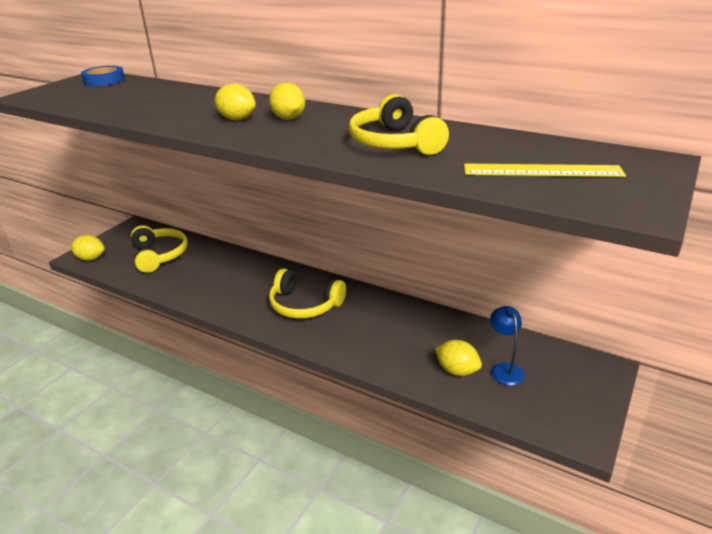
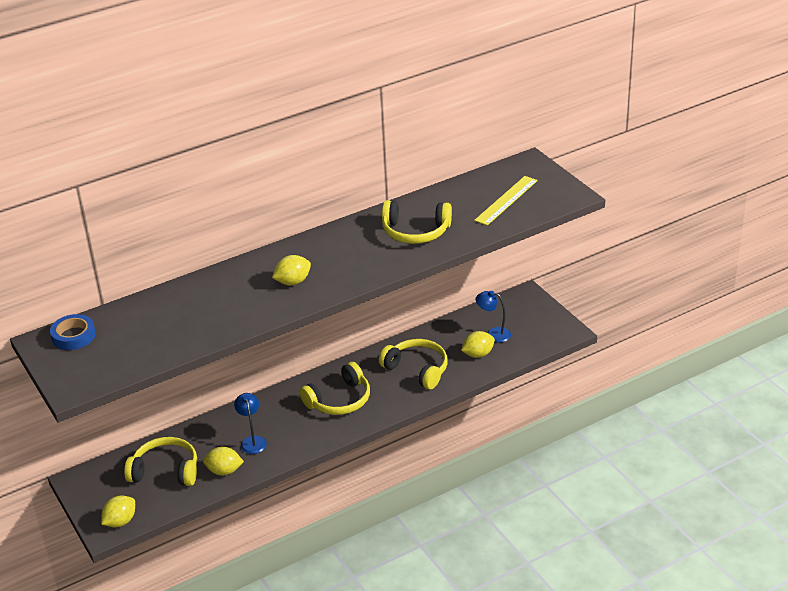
camera: 60 degrees left, 5 degrees up
yellow lemon [269,83,305,120] -> yellow lemon moved to [203,447,244,475]
none -> blue lamp [234,393,267,454]
none -> yellow headphones [379,339,448,389]

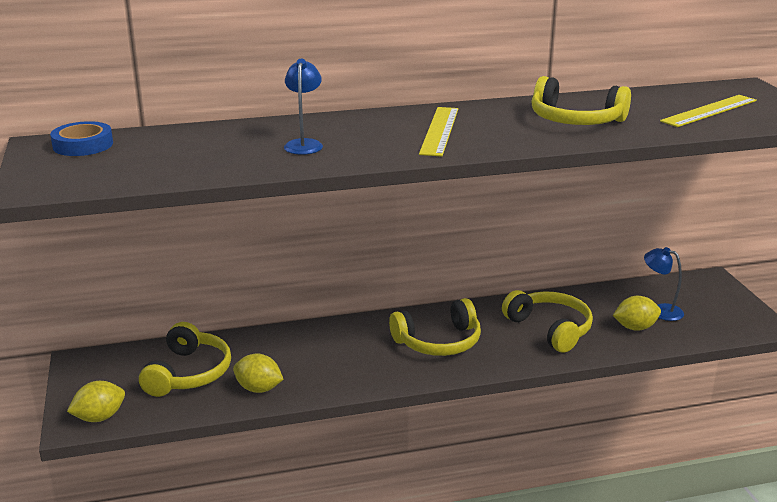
camera: 15 degrees right, 10 degrees down
yellow headphones [124,437,197,486] -> yellow headphones turned 75 degrees clockwise [139,322,231,397]
blue lamp [234,393,267,454] -> blue lamp moved to [284,59,323,155]
yellow lemon [272,255,311,285] -> none
none -> yellow ruler [419,107,458,156]

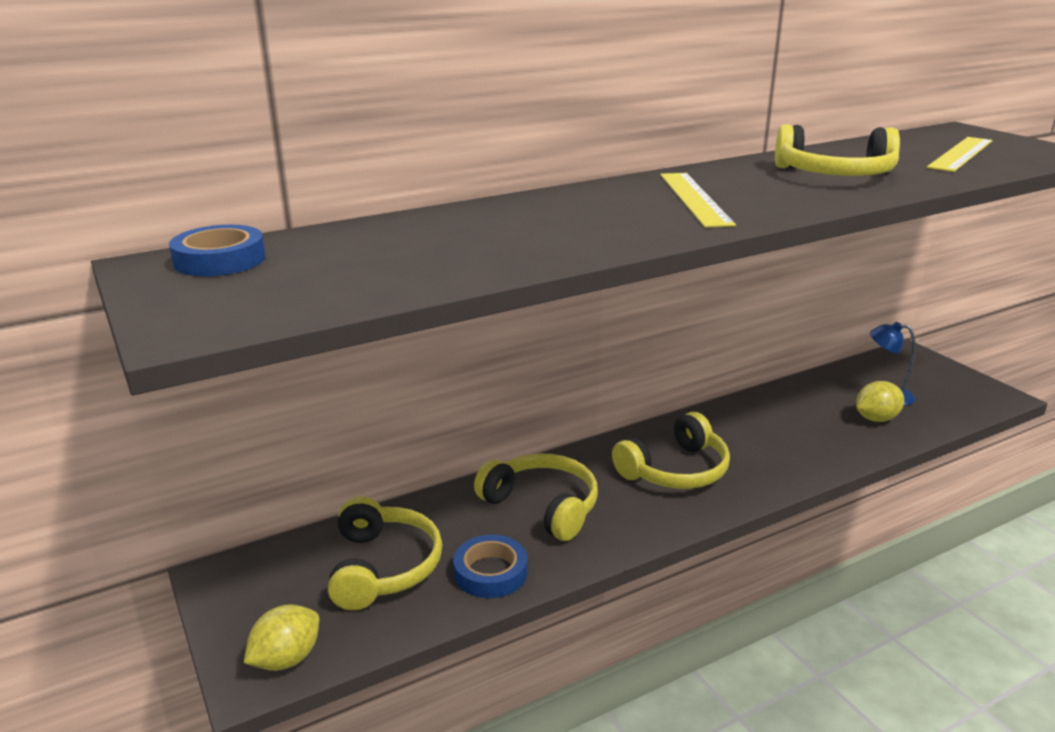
camera: 15 degrees left, 0 degrees up
yellow lemon [233,354,284,393] -> blue tape [453,535,527,598]
blue lamp [284,59,323,155] -> none
yellow headphones [502,290,593,353] -> yellow headphones moved to [474,453,598,541]

